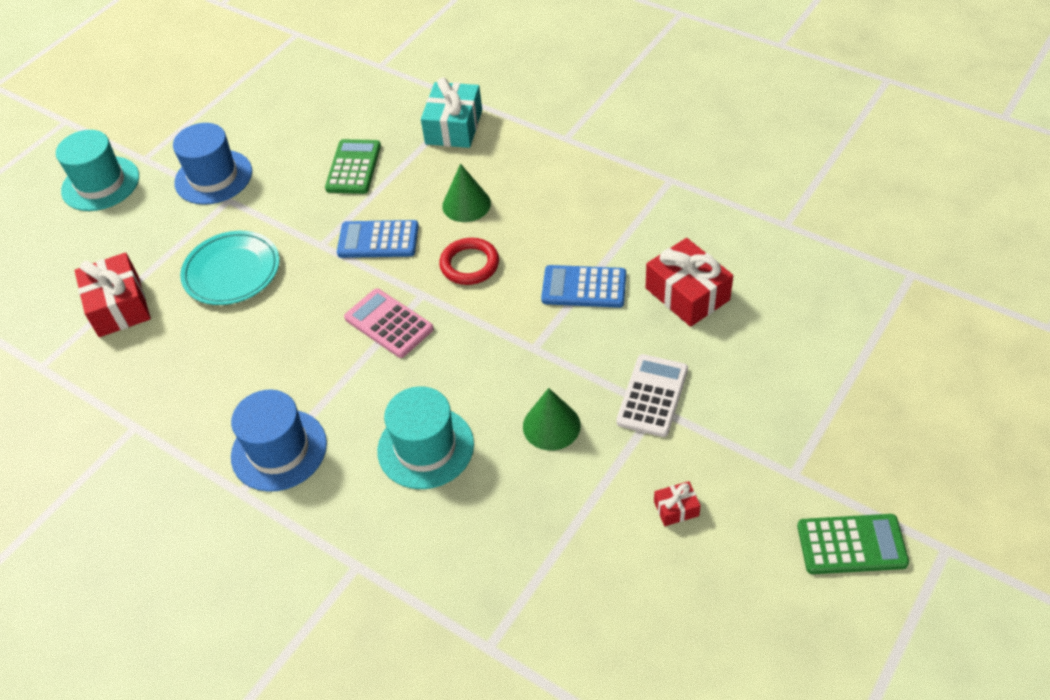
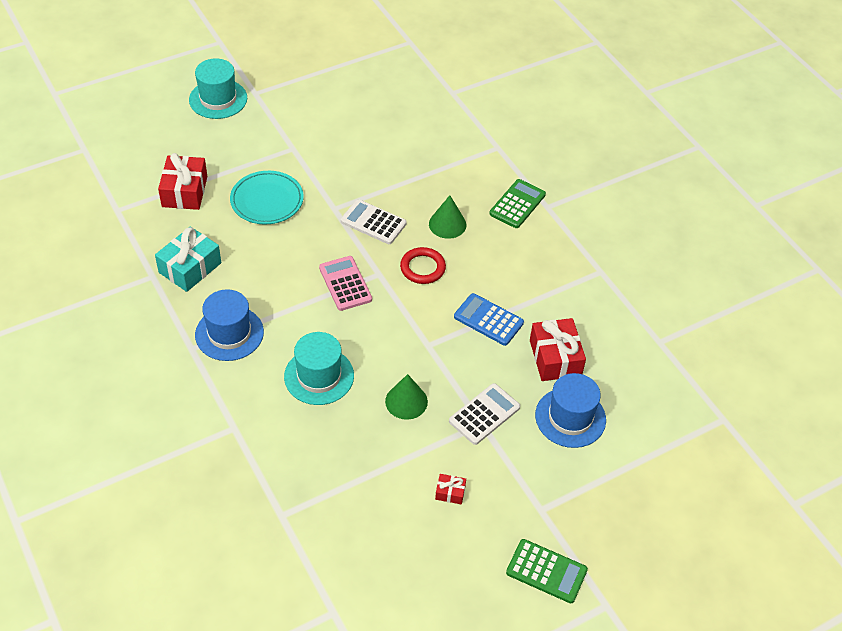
camera: 20 degrees right, 0 degrees up
blue hat [173,123,252,205] -> blue hat moved to [535,373,606,448]
green calculator [325,139,381,194] -> green calculator moved to [489,179,546,228]
blue calculator [337,220,419,258] -> white calculator [341,199,407,244]
turquoise gift [421,77,482,148] -> turquoise gift moved to [155,226,221,292]

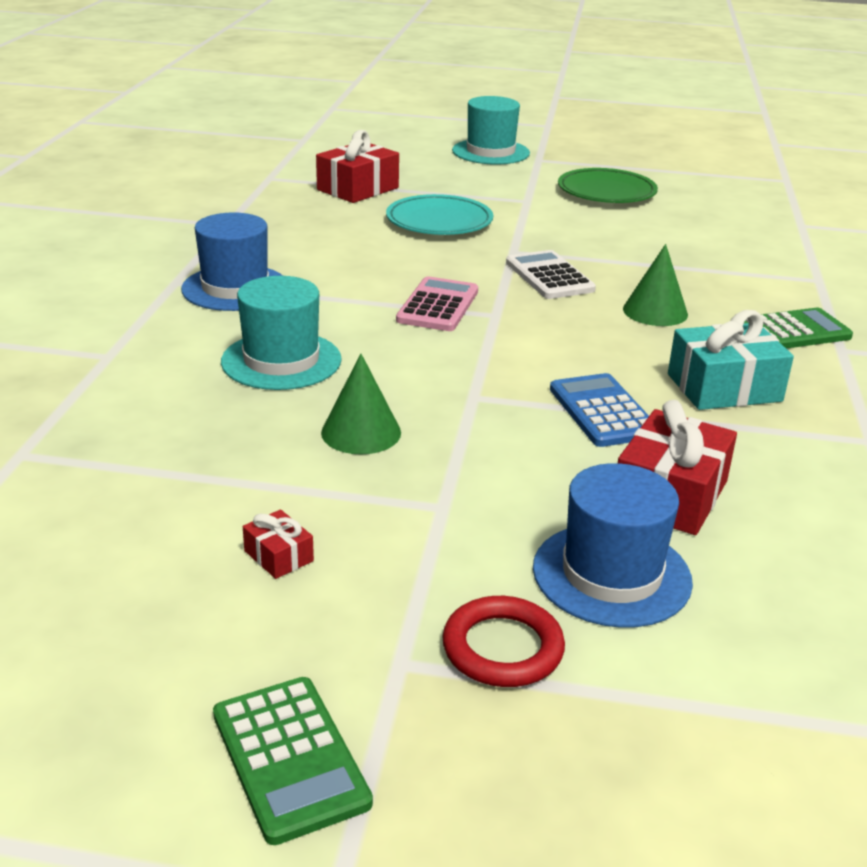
camera: 40 degrees right, 20 degrees down
turquoise gift [155,226,221,292] -> turquoise gift moved to [668,310,794,410]
red ring [400,247,446,284] -> red ring moved to [442,596,565,687]
white calculator [449,383,520,445] -> none
none -> green plate [558,168,658,203]

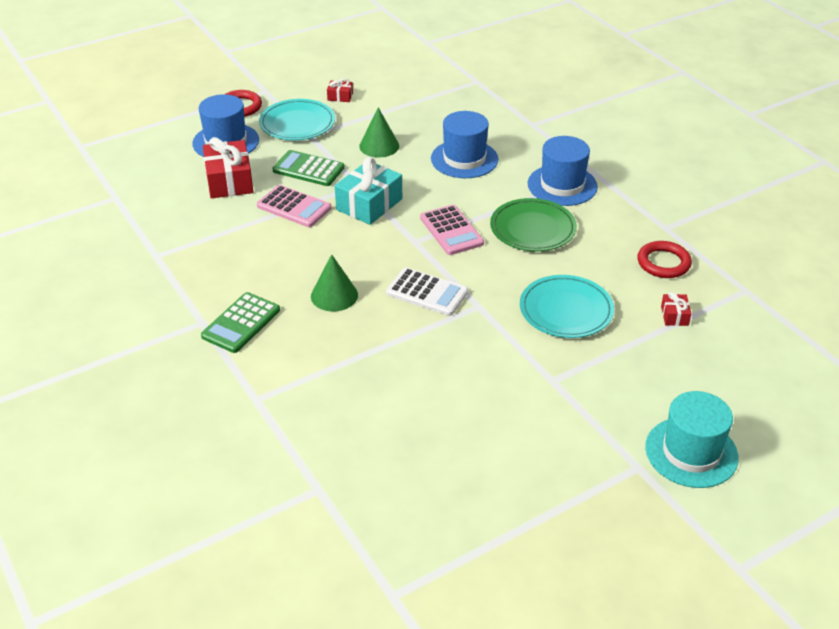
camera: 140 degrees right, 10 degrees up
green calculator [213,677,373,845] -> green calculator moved to [272,150,345,186]
turquoise hat [221,276,342,390] -> blue hat [431,111,499,178]
red gift [316,130,399,203] -> red gift [661,292,691,326], size x0.48
blue calculator [550,373,649,447] -> pink calculator [257,185,331,227]
green plate [558,168,658,203] -> green plate moved to [490,198,577,251]
turquoise gift [668,310,794,410] -> turquoise gift moved to [335,157,402,225]
none -> turquoise plate [259,99,335,140]
none -> red ring [638,241,692,278]

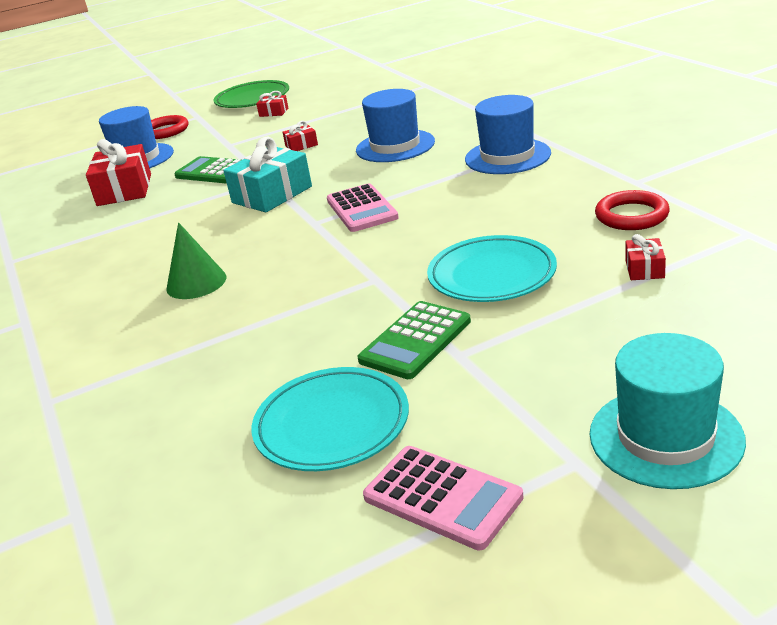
camera: 10 degrees right, 10 degrees down
green calculator [201,292,280,353] -> green calculator moved to [358,301,471,379]
pink calculator [257,185,331,227] -> pink calculator moved to [363,446,524,551]
turquoise plate [259,99,335,140] -> turquoise plate moved to [252,367,409,471]
green cone [359,107,399,157] -> red gift [283,121,318,151]
white calculator [386,267,468,316] -> none
green plate [490,198,577,251] -> green plate moved to [213,80,289,108]

